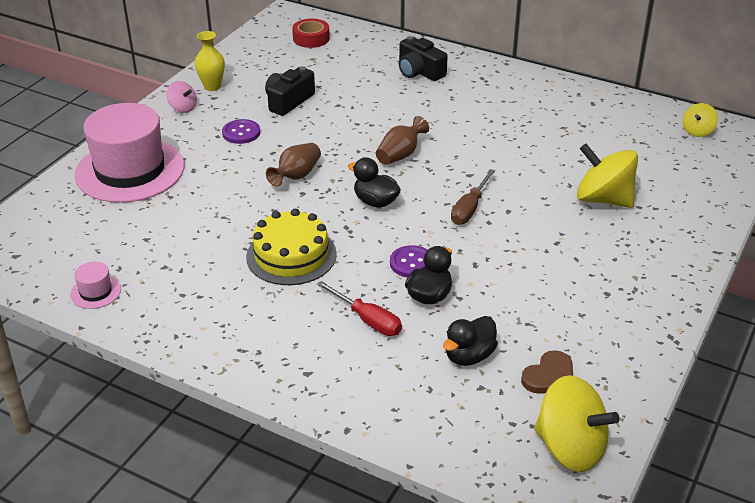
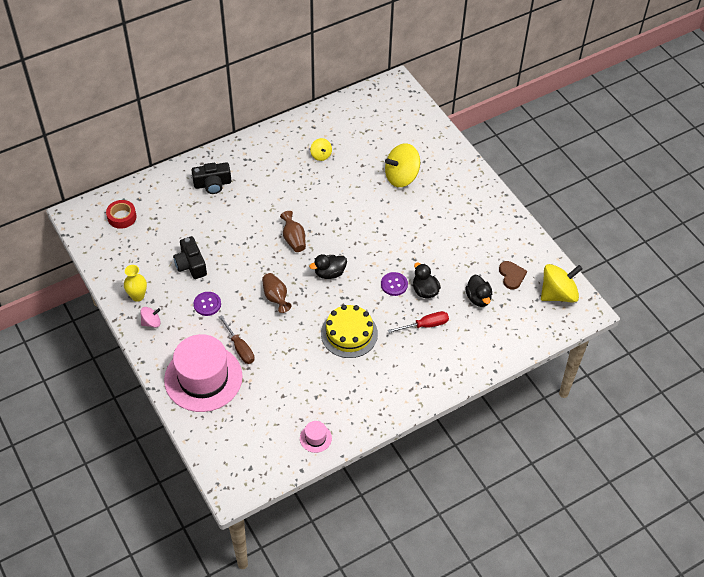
camera: 60 degrees left, 15 degrees up
brown screwdriver [451,169,495,225] -> brown screwdriver moved to [219,315,254,364]
yellow spinning top [683,103,718,137] -> yellow spinning top moved to [310,138,332,161]

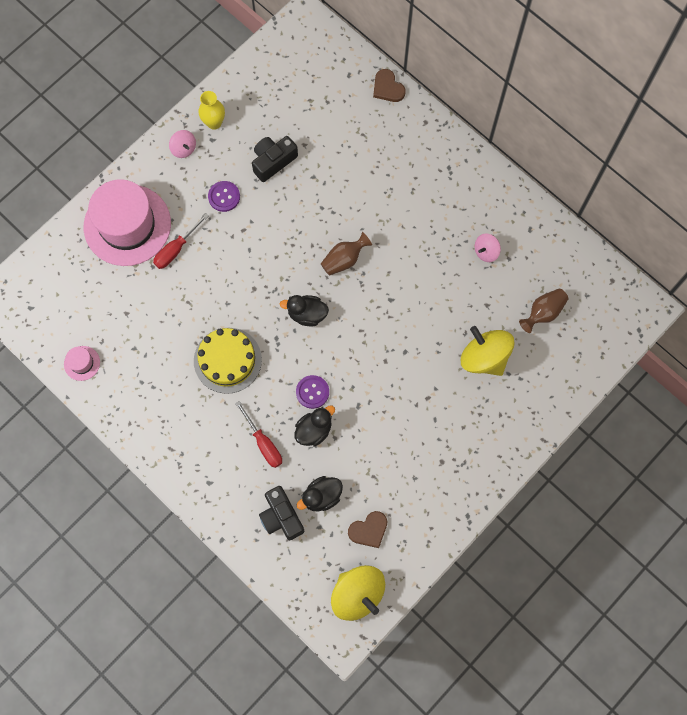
camera: 75 degrees right, 20 degrees up
red tape [106,200,137,229] -> none
black camera [191,162,231,194] -> black camera moved to [259,486,304,540]
brown screwdriver [219,315,254,364] -> red screwdriver [153,213,209,269]
brown vase [262,273,291,313] -> brown vase moved to [519,288,568,333]
black duck [309,254,347,279] -> black duck turned 45 degrees counterclockwise [280,295,329,326]
yellow spinning top [310,138,332,161] -> pink spinning top [475,234,501,262]
none -> brown heart [373,69,405,102]

